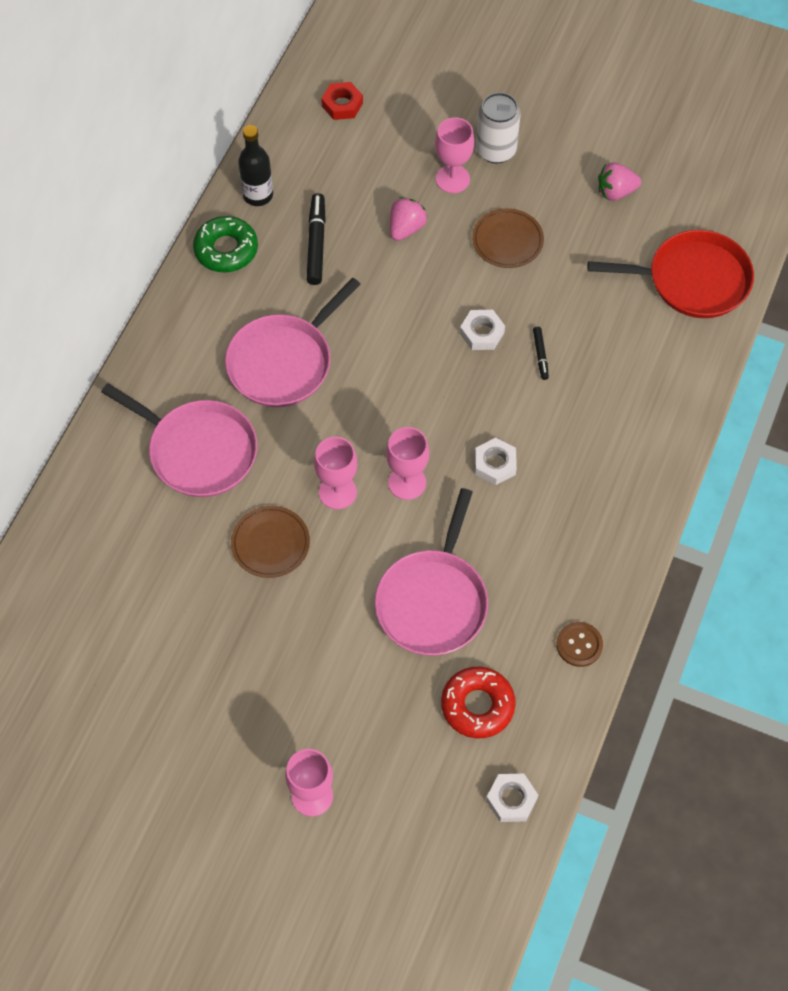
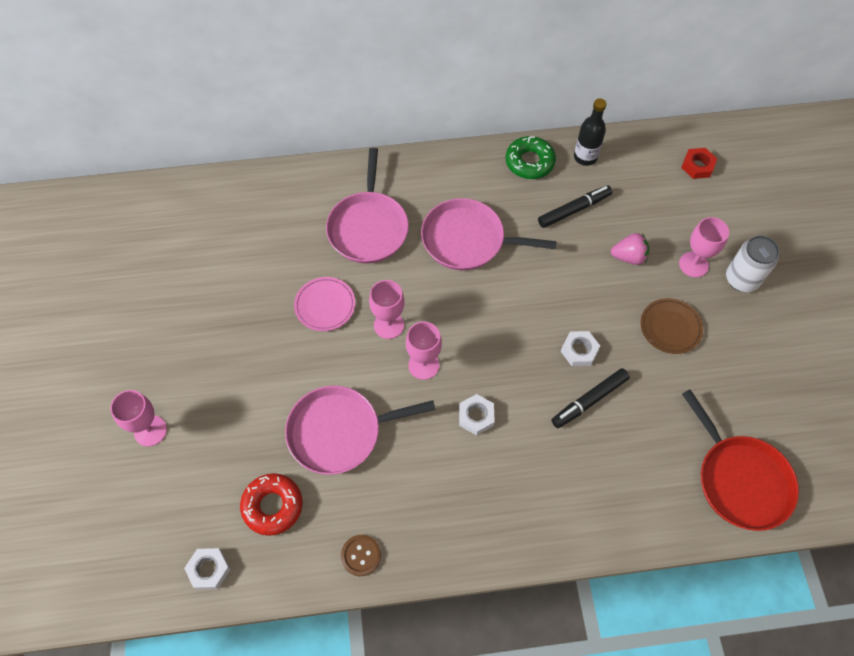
camera: 60 degrees right, 0 degrees up
brown plate [231,506,310,578] -> pink plate [294,277,355,331]
black marker [533,327,549,380] -> black marker [551,368,630,428], size x1.82
pink strawberry [598,162,641,201] -> none

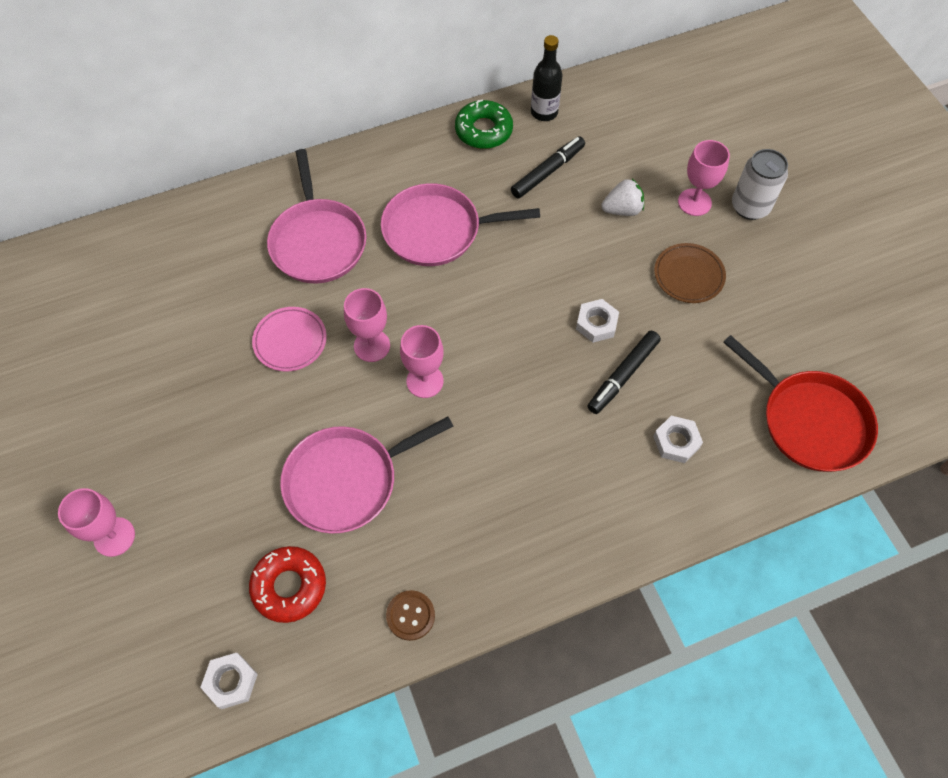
camera: 15 degrees left, 0 degrees up
white nut [459,394,495,435] -> white nut moved to [653,416,703,463]
pink strawberry [611,233,649,265] -> white strawberry [601,179,644,216]
red nut [681,148,717,179] -> none

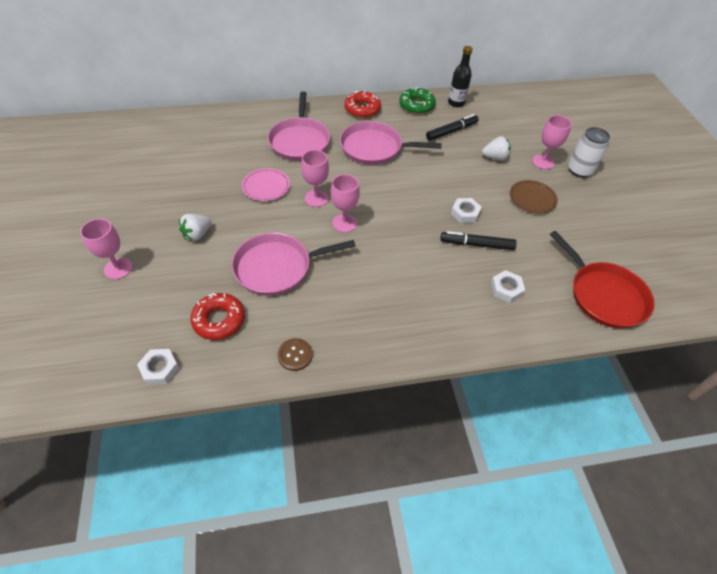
camera: 10 degrees right, 10 degrees down
black marker [587,331,661,414] -> black marker turned 45 degrees clockwise [440,231,517,250]
none -> white strawberry [179,214,211,241]
none -> red donut [344,90,381,118]

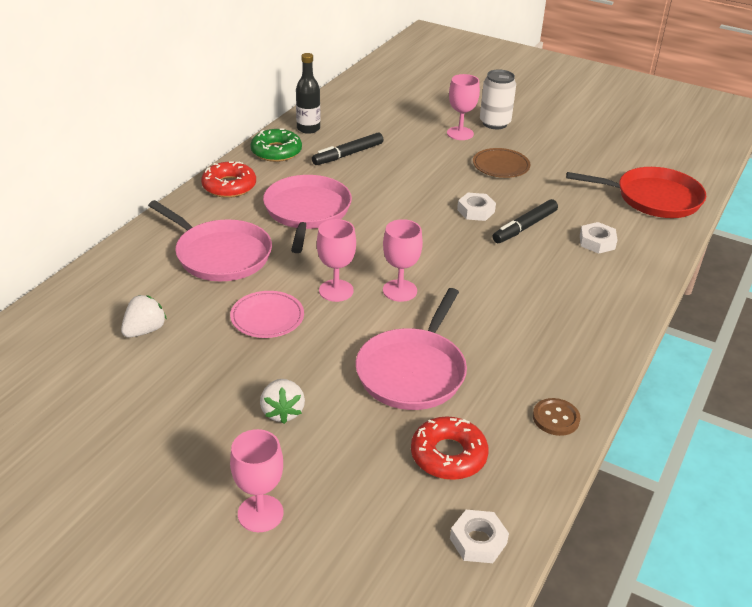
camera: 50 degrees left, 15 degrees down
pink pan [340,121,442,165] -> pink pan turned 135 degrees clockwise [263,175,352,253]
black marker [426,114,479,141] -> black marker turned 135 degrees counterclockwise [312,132,383,165]
white strawberry [482,136,511,161] -> white strawberry moved to [121,295,167,338]

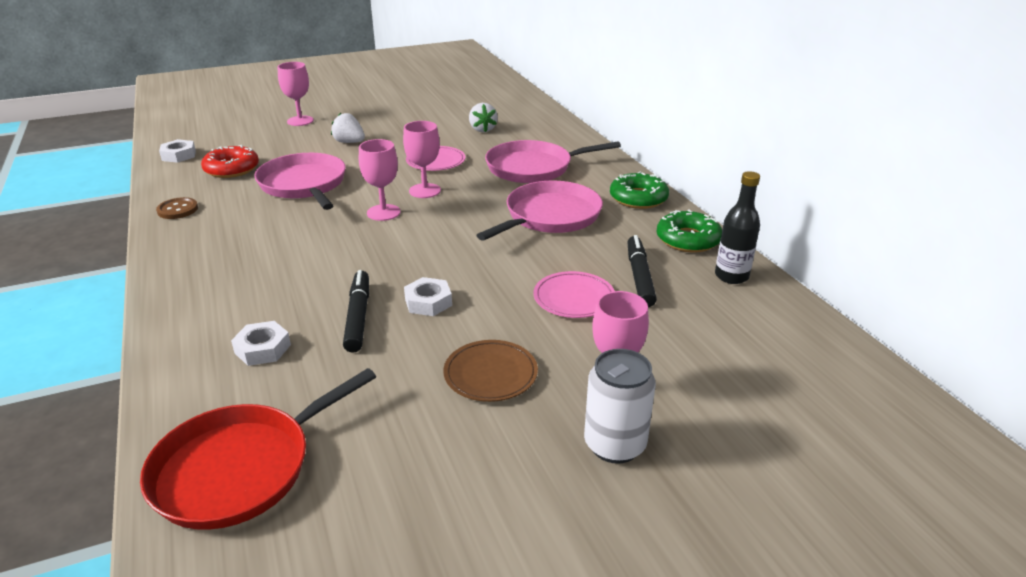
camera: 130 degrees right, 5 degrees down
red donut [201,161,256,198] -> green donut [610,171,669,209]
pink pan [263,175,352,253] -> pink pan turned 90 degrees counterclockwise [476,180,603,241]
none -> pink plate [534,271,614,318]

